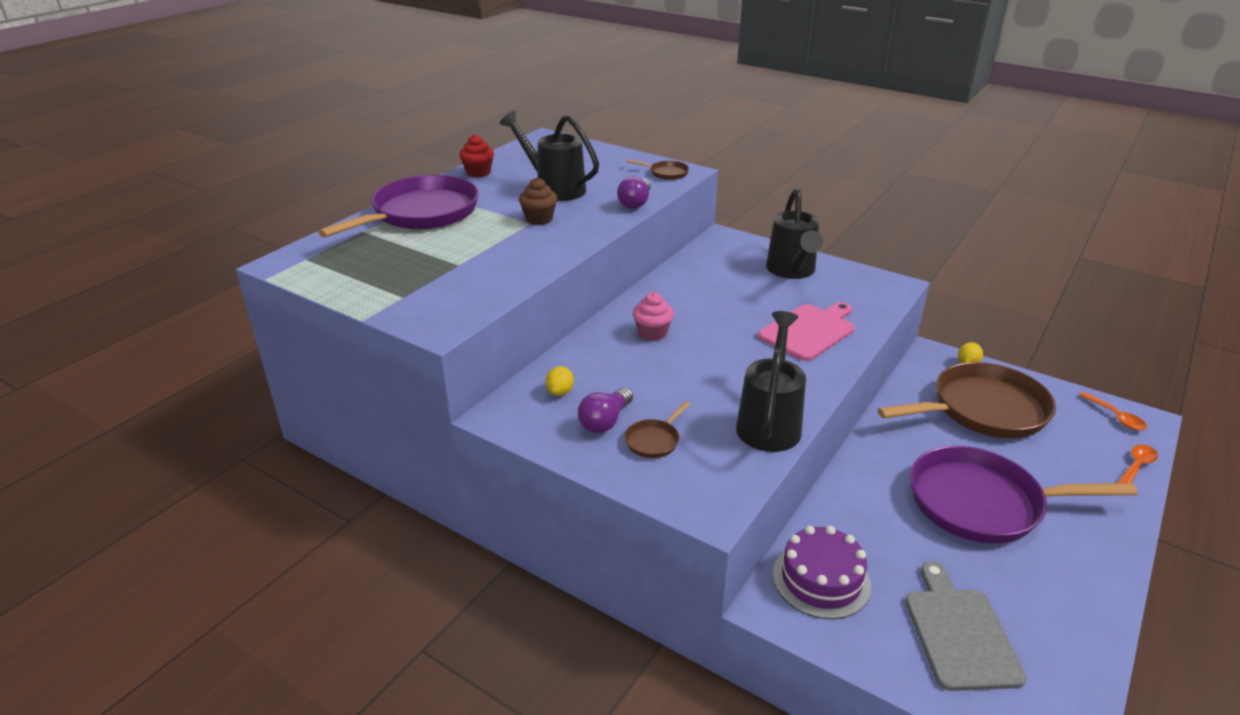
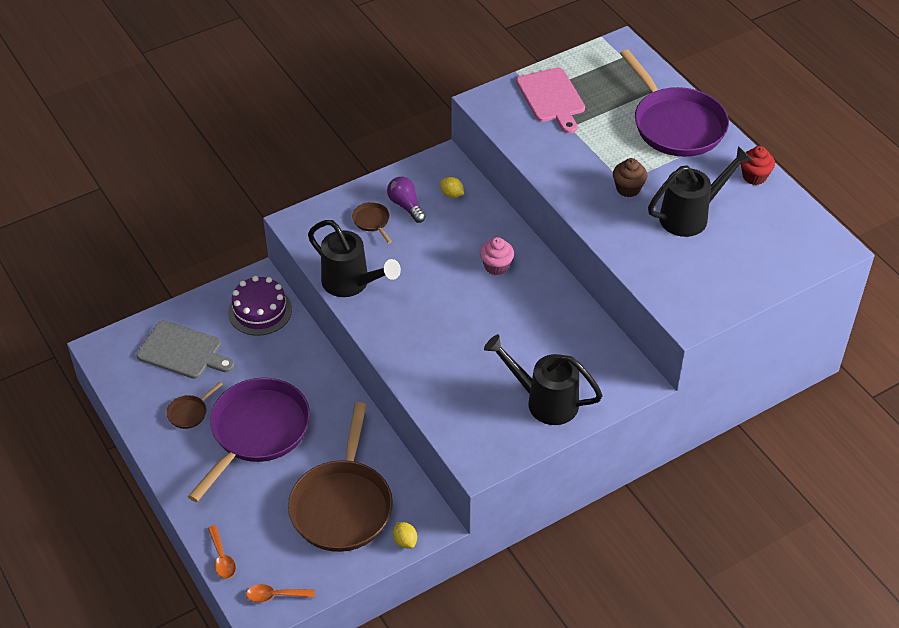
camera: 115 degrees right, 15 degrees up
purple light bulb [617,177,651,209] -> none
brown pan [627,159,689,180] -> brown pan moved to [166,382,223,429]
pink cutting board [758,302,855,361] -> pink cutting board moved to [516,67,585,133]

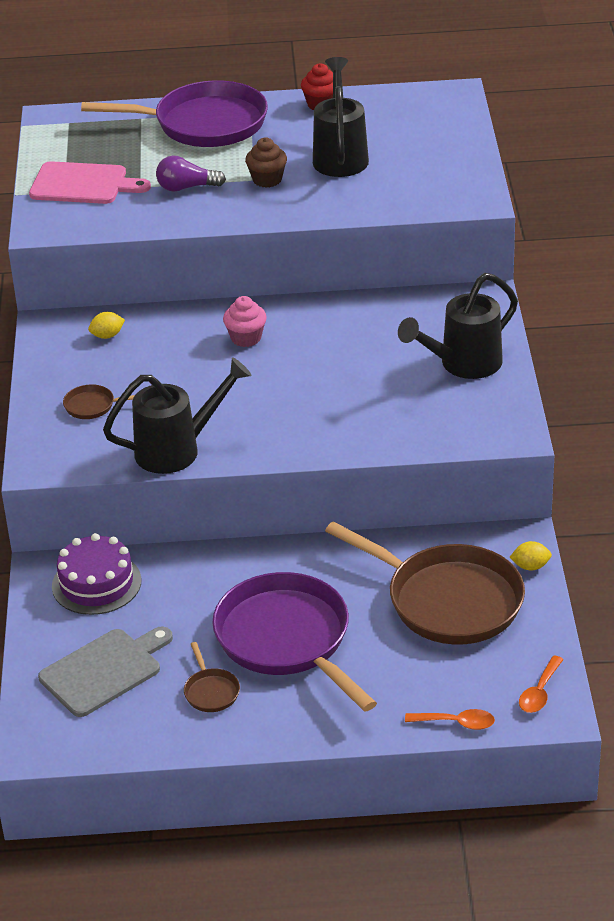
camera: 60 degrees left, 10 degrees down
purple light bulb [387,177,426,223] -> purple light bulb moved to [156,156,226,192]

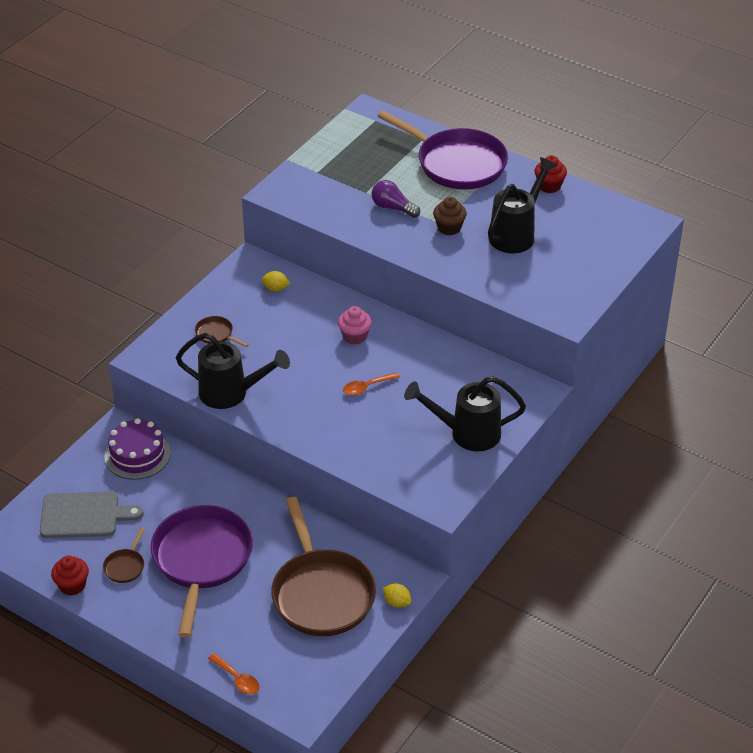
camera: 35 degrees right, 5 degrees up
pink cutting board [29,161,151,204] -> none
orange spoon [519,656,564,713] -> orange spoon moved to [343,372,400,395]
none -> red cupcake [51,556,89,596]

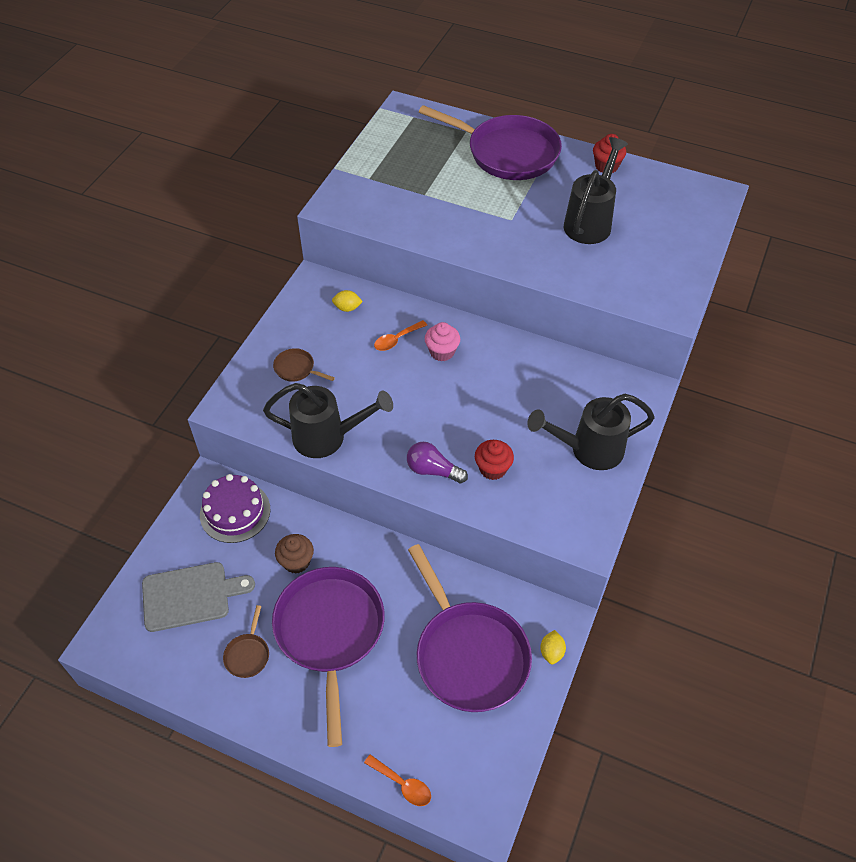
camera: 10 degrees left, 10 degrees up
red cupcake [51,556,89,596] -> red cupcake moved to [475,440,514,480]
brown pan [271,497,376,636] -> purple pan [408,544,532,712]
orange spoon [343,372,400,395] -> orange spoon moved to [374,320,427,351]
purple light bulb [372,180,420,218] -> purple light bulb moved to [407,442,468,483]
yellow lemon [383,583,411,608] -> yellow lemon turned 75 degrees clockwise [540,630,566,664]
brown cupcake [433,197,467,235] -> brown cupcake moved to [275,534,314,574]

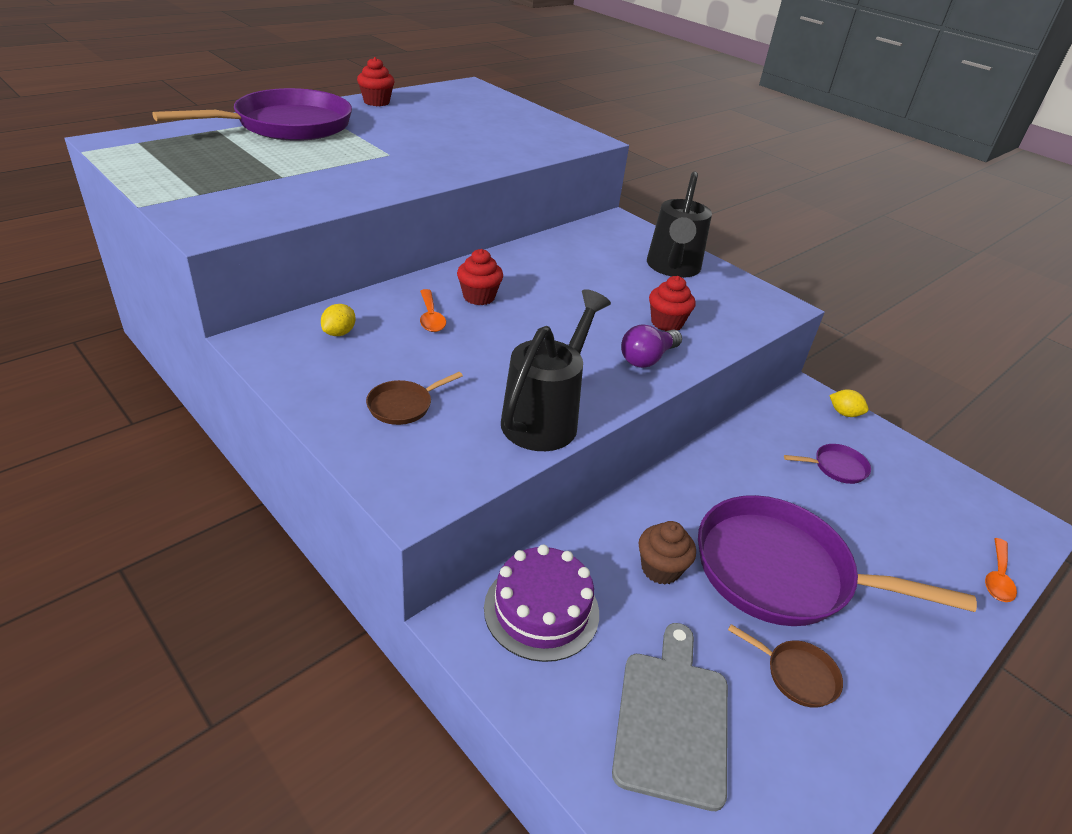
camera: 70 degrees left, 15 degrees down
orange spoon [364,754,431,806] -> orange spoon turned 150 degrees clockwise [985,538,1017,602]
purple pan [408,544,532,712] -> purple pan [784,444,871,484], size x0.40
pink cupcake [425,322,460,362] -> red cupcake [457,249,503,305]
black watering can [564,137,628,244] -> none

